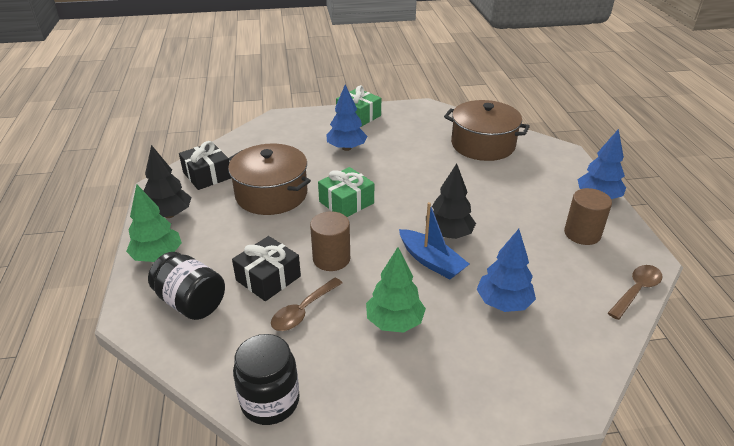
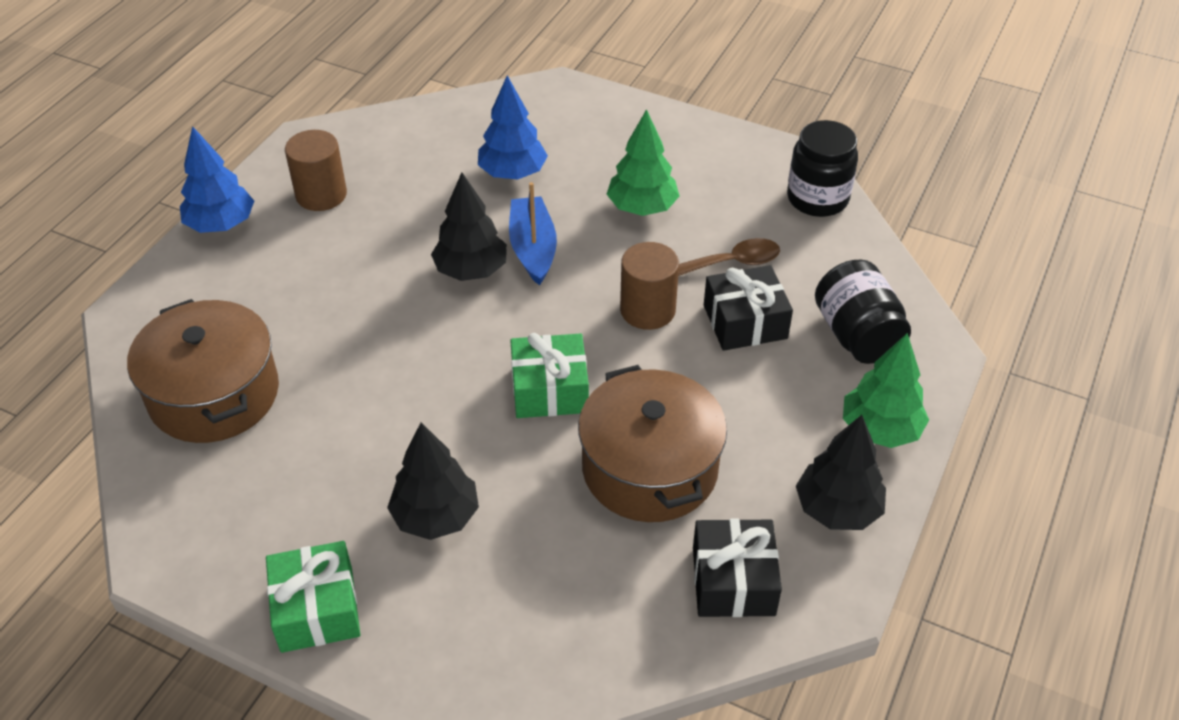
camera: 145 degrees left, 10 degrees up
blue tree [326,84,367,151] -> black tree [387,422,479,540]
brown spoon [608,265,662,320] -> none

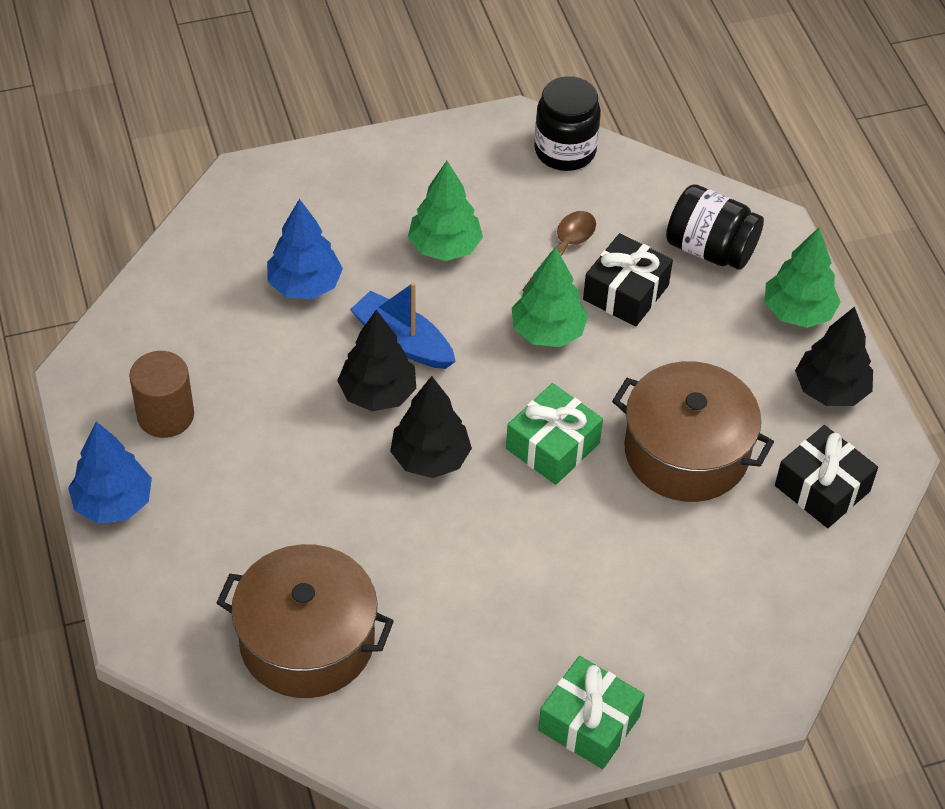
camera: 45 degrees left, 5 degrees up
black tree [387,422,479,540] -> black tree moved to [390,376,472,478]
brown cylinder [620,242,679,330] -> green tree [512,247,589,347]

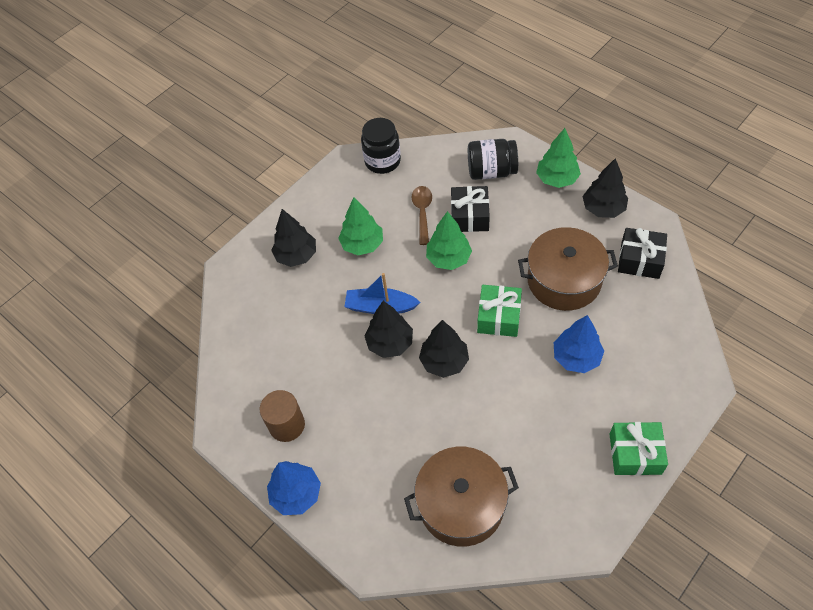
camera: 25 degrees left, 5 degrees up
blue tree [267,199,343,299] -> blue tree moved to [554,315,604,373]
none -> black tree [271,209,316,267]

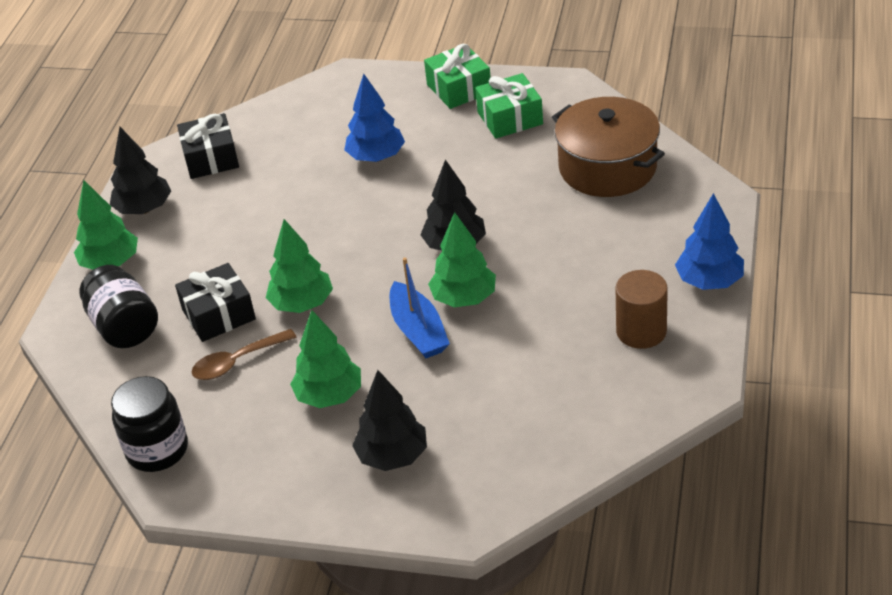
camera: 120 degrees left, 15 degrees down
black tree [364,301,413,358] -> green tree [428,212,496,307]
green gift [477,285,522,337] -> green gift moved to [475,73,543,139]
brown pot [518,227,618,311] -> none

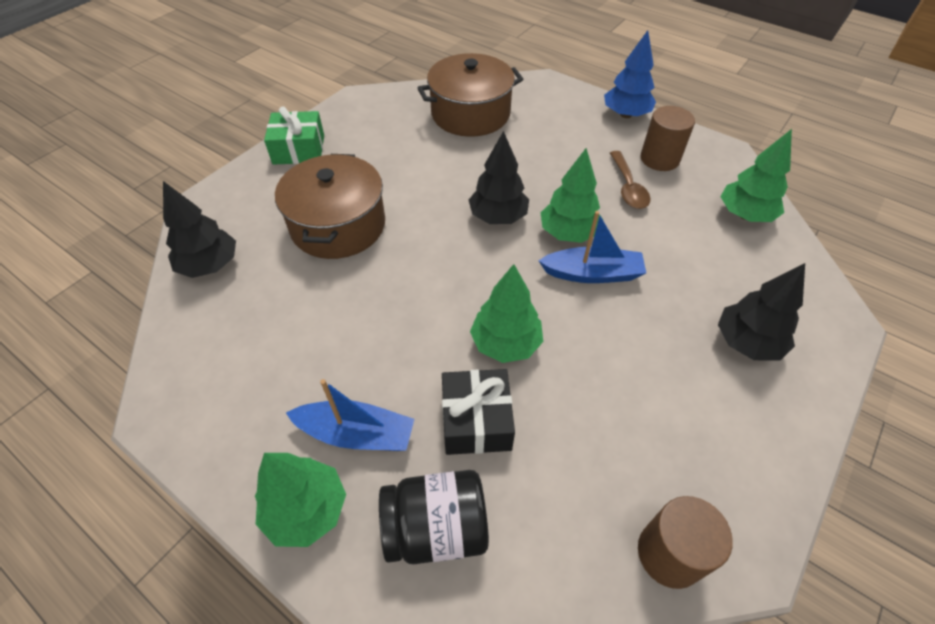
camera: 70 degrees left, 10 degrees up
black tree [110,127,171,214] -> black tree moved to [163,181,236,278]
black jar [111,376,188,472] -> brown cylinder [638,496,733,589]
black gift [177,113,239,179] -> none
brown spoon [192,329,297,380] -> brown spoon moved to [610,151,651,209]
green tree [290,310,361,408] -> green tree moved to [721,129,792,222]
blue tree [344,74,405,162] -> brown pot [275,154,385,259]
green gift [475,73,543,139] -> none
none -> blue boat [286,379,415,451]

